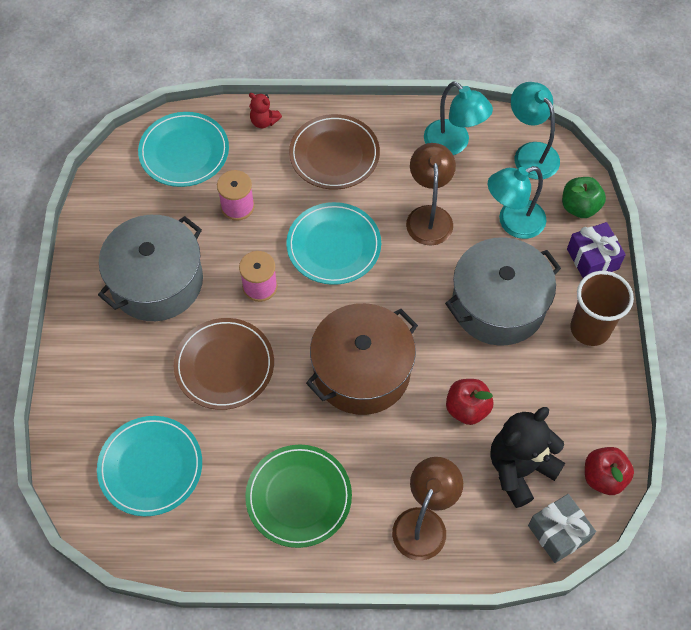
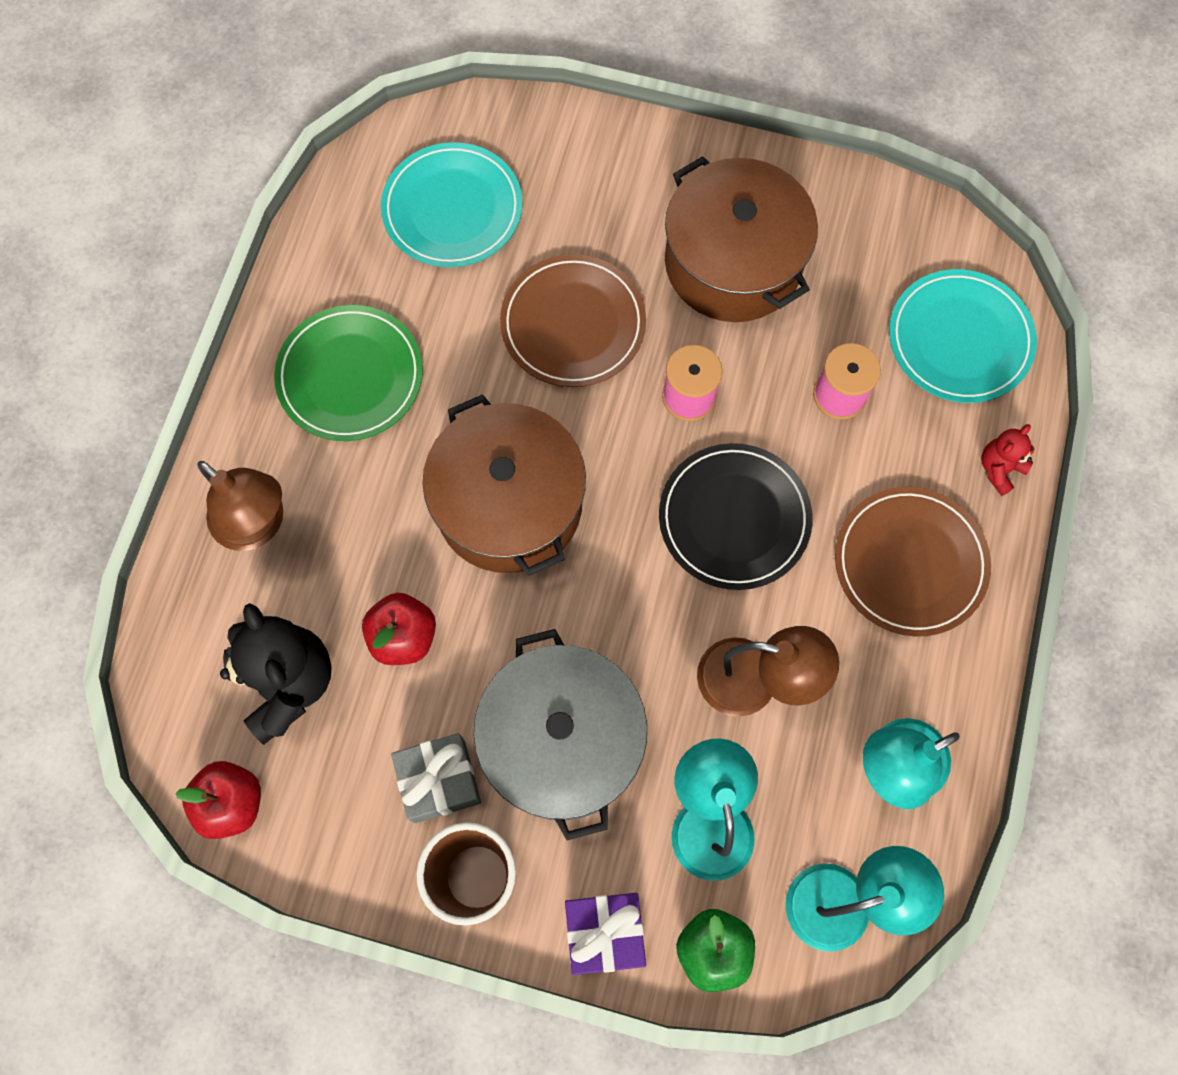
camera: 105 degrees right, 10 degrees up
grey pot [98,215,203,321] -> brown pot [665,156,818,322]
turquoise plate [286,202,381,285] -> black plate [659,443,812,590]
grey gift [528,494,596,563] -> grey gift moved to [391,733,481,823]

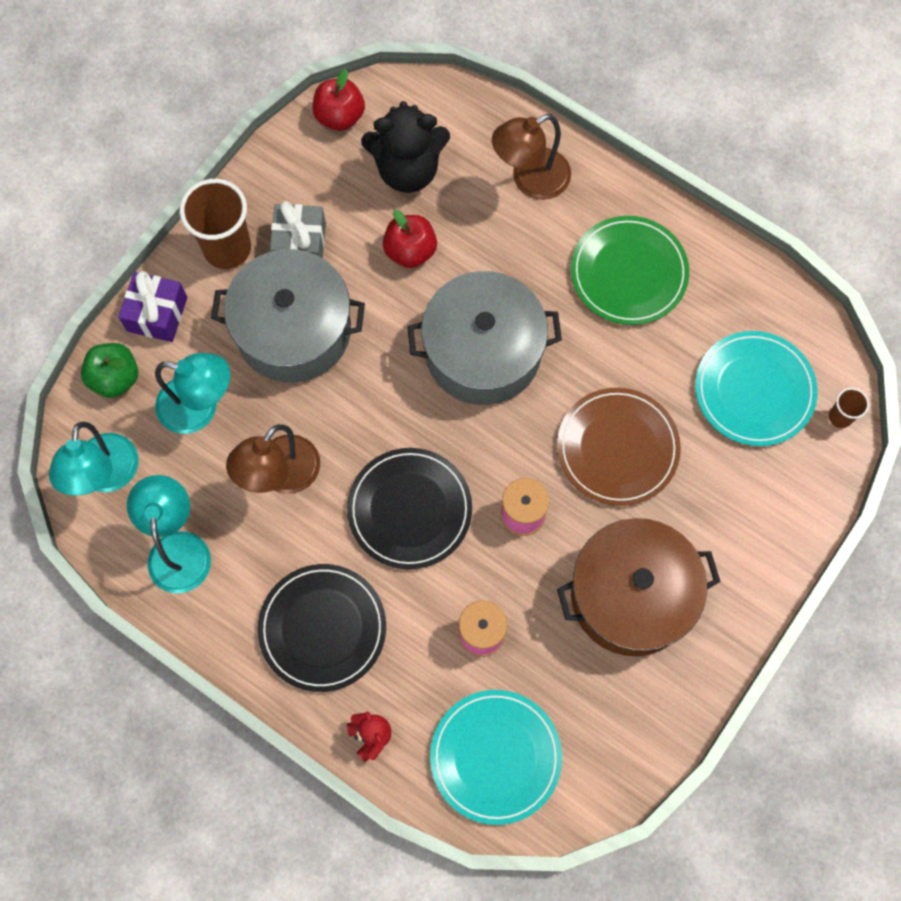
camera: 110 degrees right, 0 degrees up
brown pot [422,394,586,576] -> grey pot [407,271,562,405]
brown plate [835,487,991,636] -> black plate [258,564,386,692]
none -> brown cup [829,388,869,428]

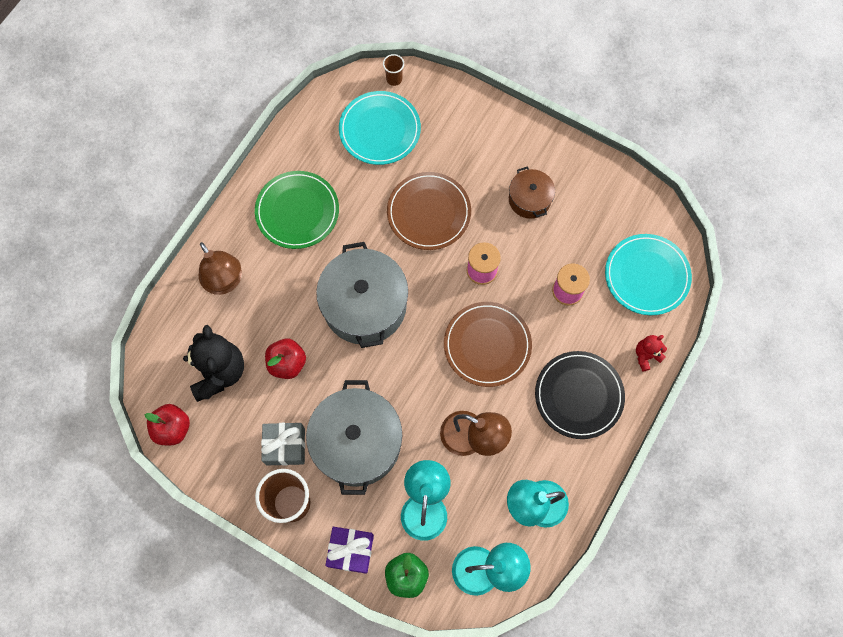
camera: 95 degrees left, 0 degrees up
black plate [347,448,472,569] -> brown plate [444,302,532,387]
brown pot [557,518,721,656] -> brown pot [509,167,555,219], size x0.53

